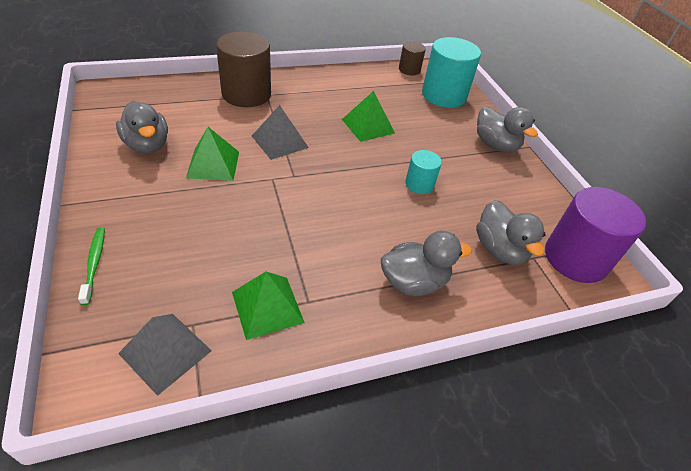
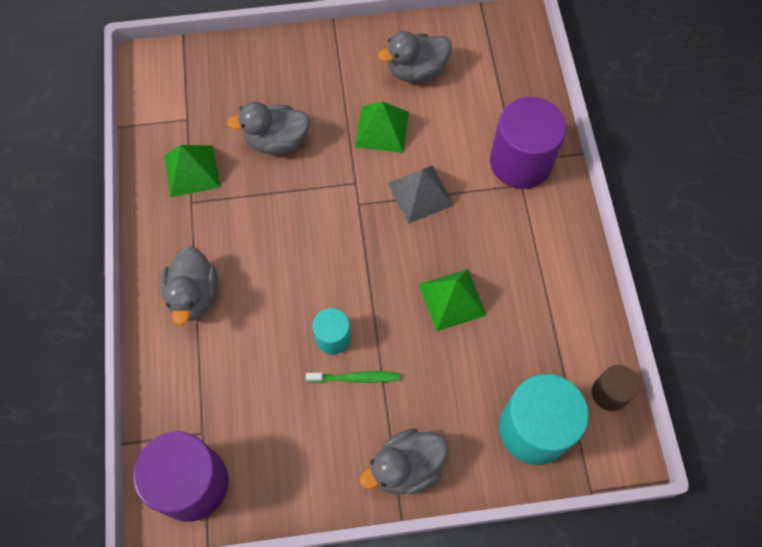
camera: 105 degrees right, 20 degrees up
green toothbrush [78,227,105,305] -> green toothbrush moved to [306,371,400,383]
grey pyramid [118,314,212,396] -> none
brown cylinder [216,31,271,107] -> purple cylinder [490,97,566,189]
grey duck [476,200,546,265] -> grey duck moved to [227,101,310,154]

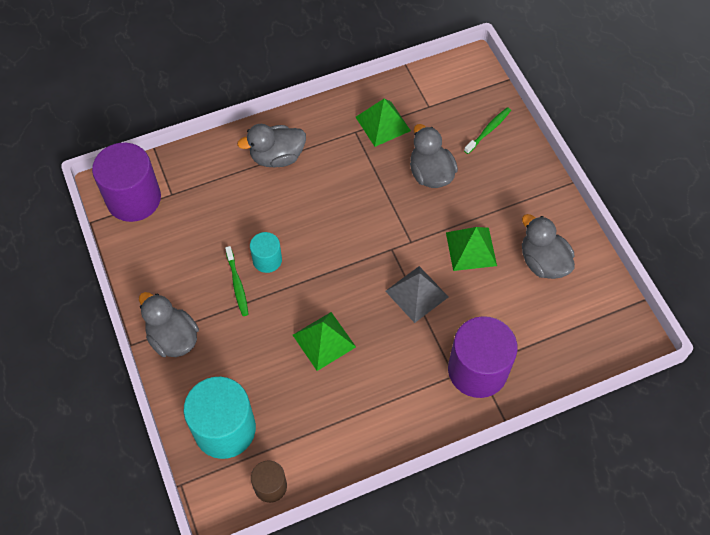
camera: 75 degrees right, 5 degrees down
none -> green toothbrush [464,107,511,154]

